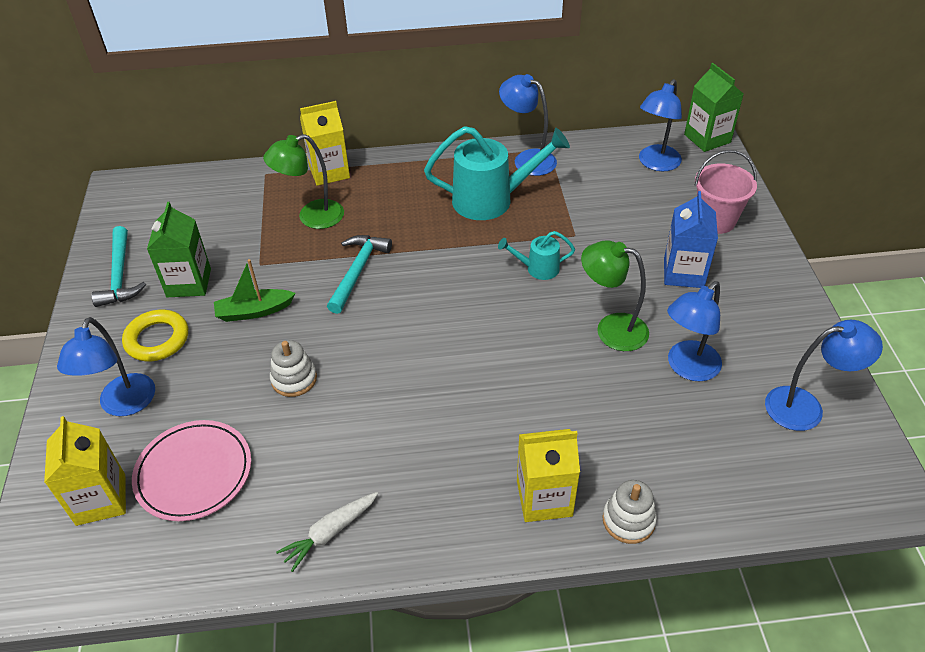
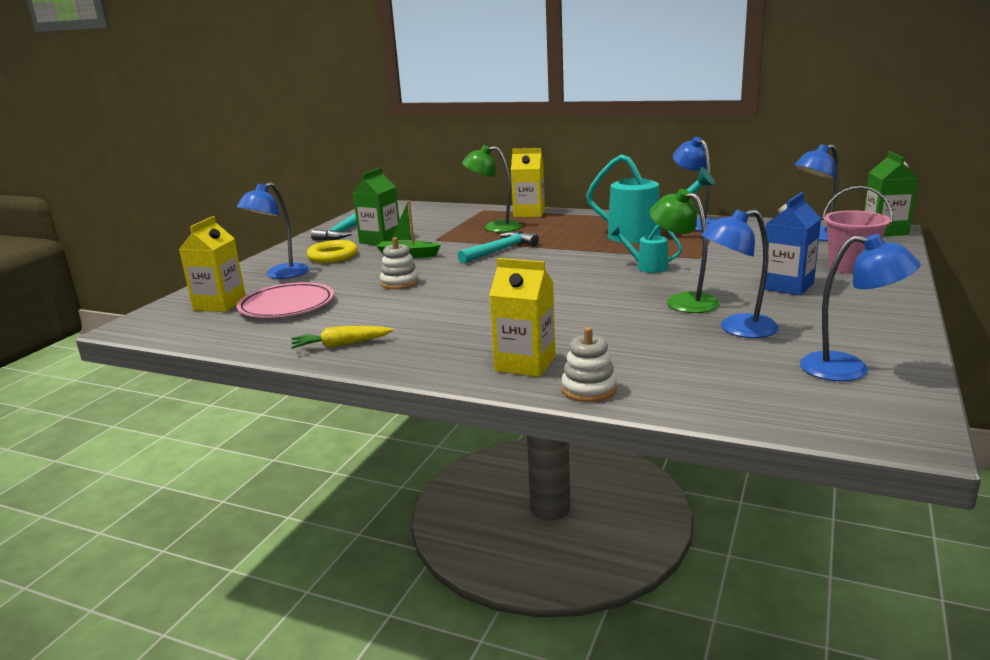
camera: 30 degrees right, 25 degrees down
white carrot [276,492,378,572] -> yellow carrot [291,326,394,349]

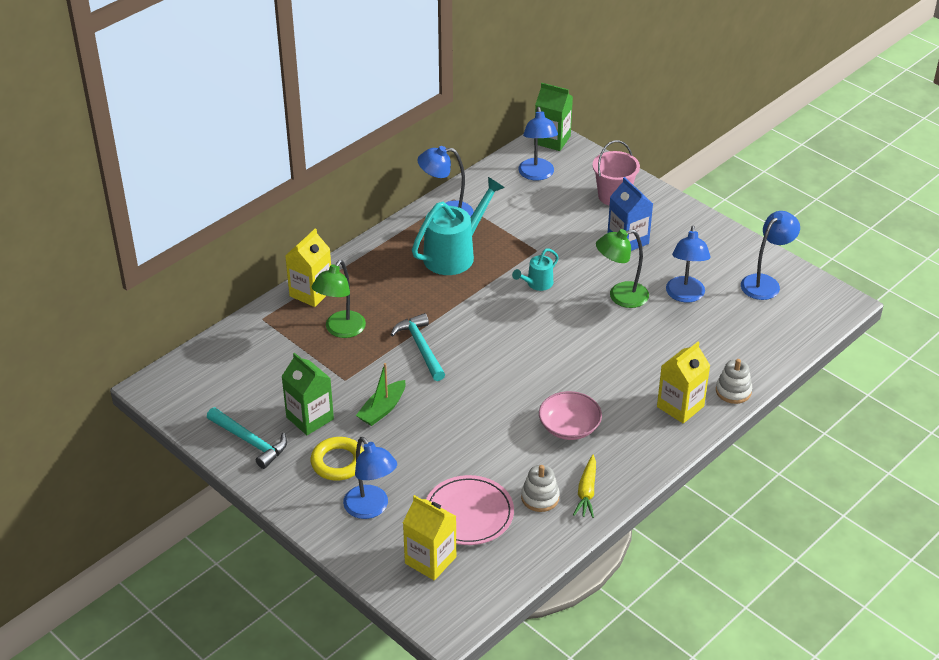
camera: 70 degrees left, 20 degrees up
white stacking toy [380,237,419,289] -> white stacking toy moved to [521,465,560,512]
none -> pink bowl [539,391,602,440]

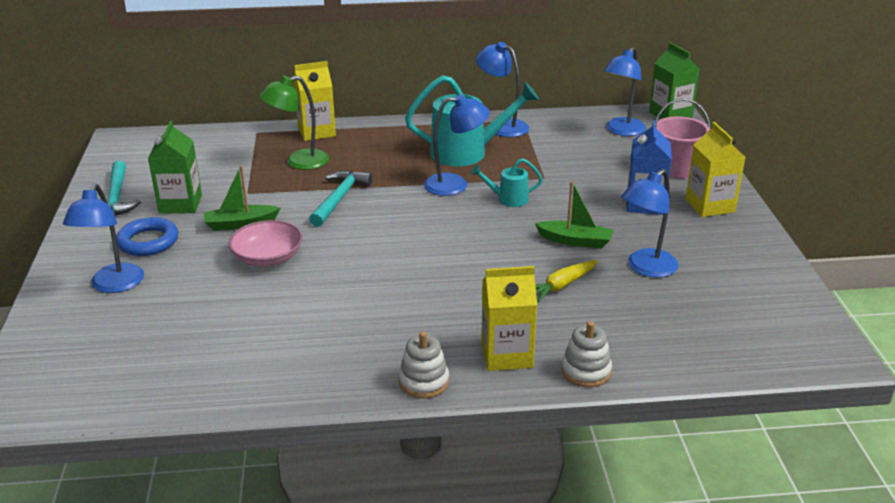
camera: 40 degrees right, 10 degrees down
yellow ring [311,437,364,481] -> blue ring [116,217,178,256]
yellow carton [403,495,456,580] -> yellow carton moved to [686,122,745,217]
pink plate [426,475,514,545] -> none
white stacking toy [521,465,560,512] -> white stacking toy moved to [399,332,449,398]
pink bowl [539,391,602,440] -> pink bowl moved to [229,220,303,267]
yellow carrot [573,455,596,518] -> yellow carrot moved to [535,260,598,302]
green lamp [596,229,649,308] -> green boat [535,181,613,248]
blue lamp [741,211,800,300] -> blue lamp moved to [424,94,490,196]

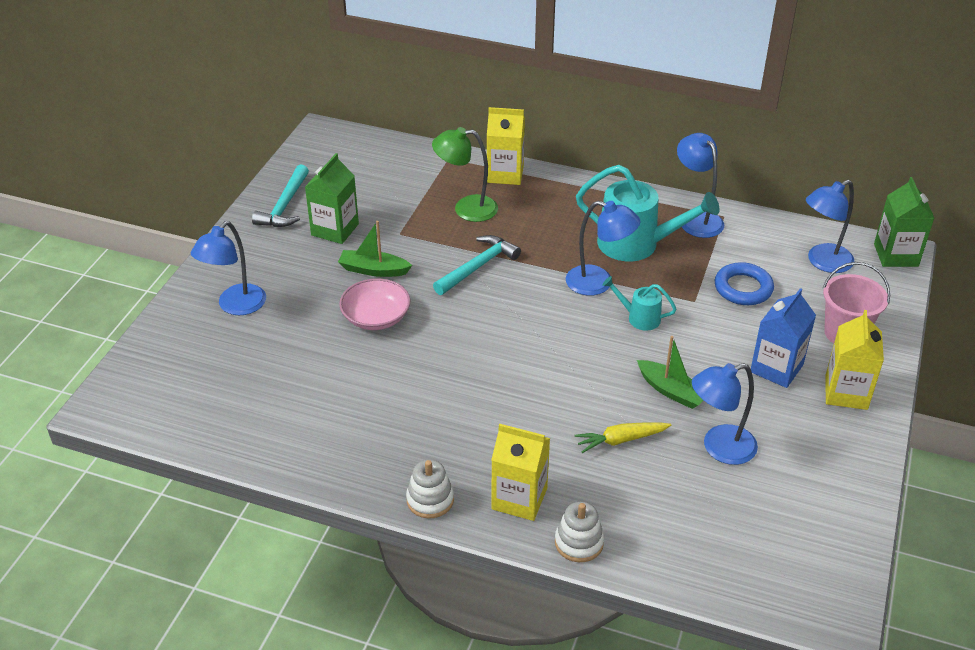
camera: 25 degrees right, 10 degrees up
blue ring [116,217,178,256] -> blue ring moved to [715,262,774,305]

